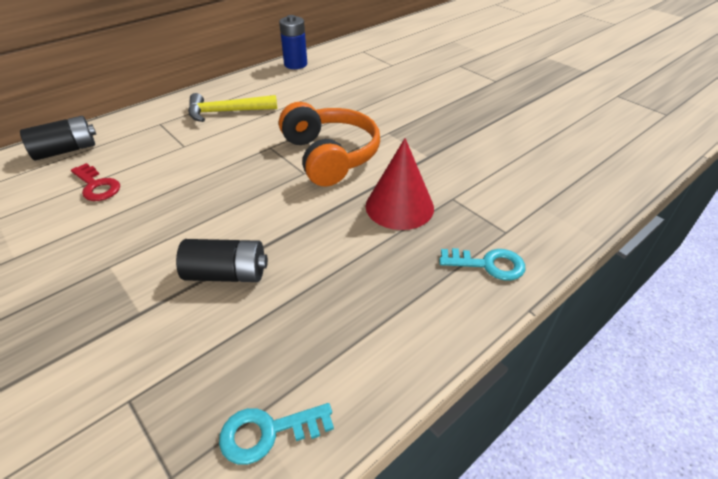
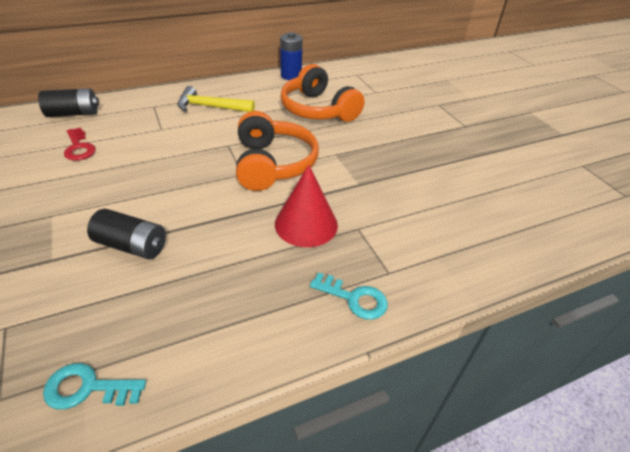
camera: 15 degrees right, 0 degrees up
none -> orange headphones [281,64,365,122]

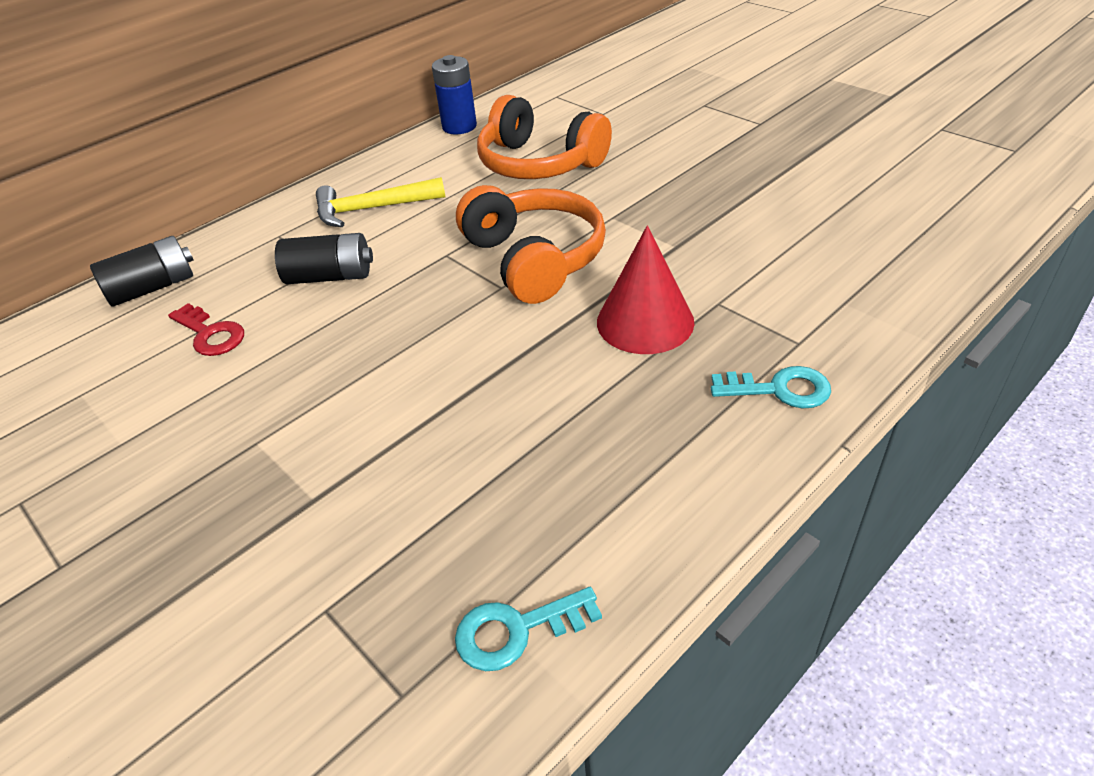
camera: 15 degrees left, 0 degrees up
black battery [87,209,166,259] -> black battery moved to [275,233,373,284]

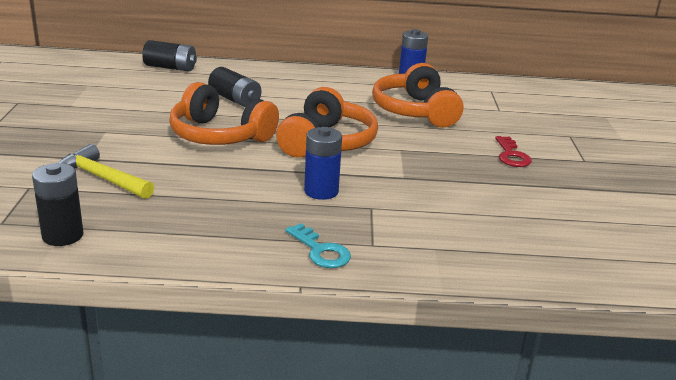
camera: 40 degrees right, 15 degrees down
red key [168,303,244,356] -> red key moved to [495,136,532,167]
yellow hammer [316,177,445,227] -> yellow hammer moved to [58,144,154,199]
turquoise key [455,587,602,671] -> black battery [32,163,83,246]
red cone [597,225,694,354] -> blue battery [304,127,342,200]
none -> orange headphones [169,82,279,145]

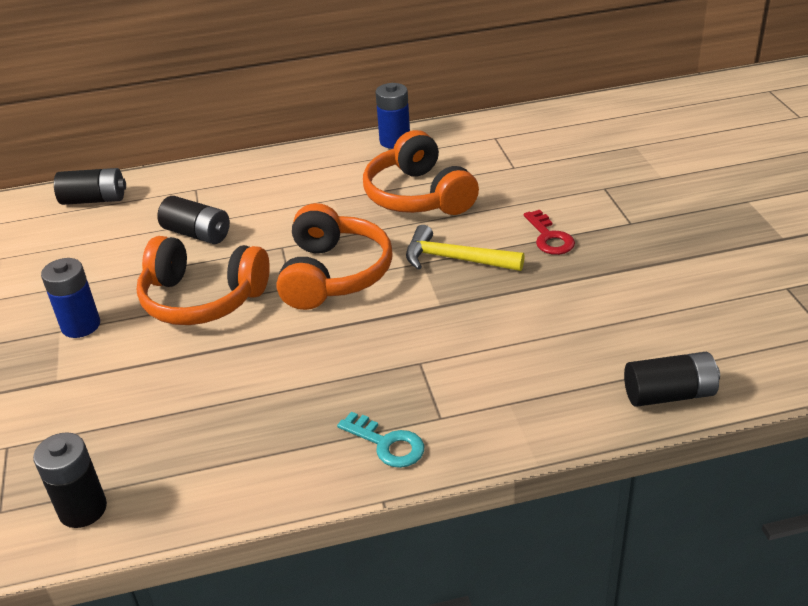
camera: 10 degrees left, 10 degrees up
yellow hammer [58,144,154,199] -> yellow hammer moved to [406,225,525,271]
blue battery [304,127,342,200] -> blue battery moved to [41,258,100,338]
none -> black battery [624,352,720,407]

